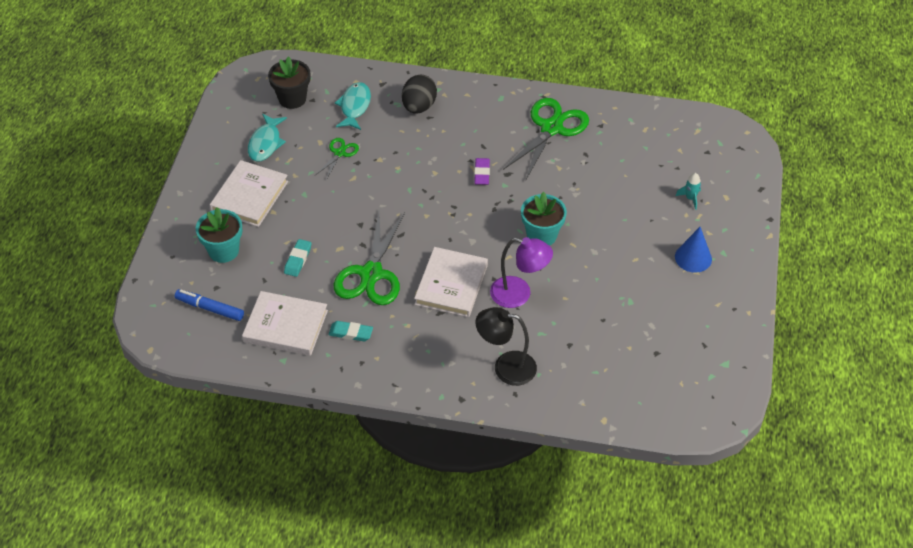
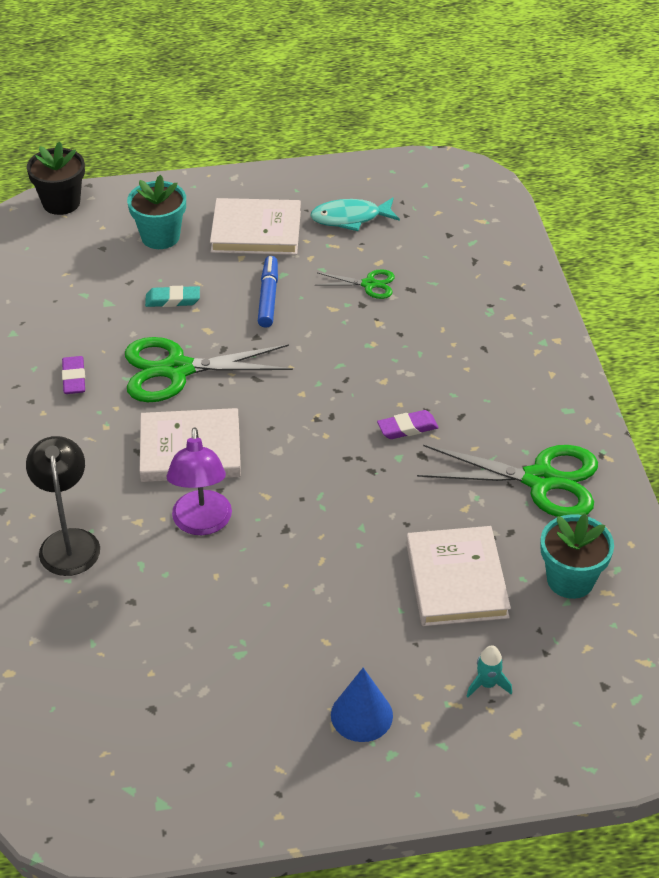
camera: 70 degrees right, 5 degrees down
blue marker [175,289,244,321] -> blue marker moved to [258,256,278,328]
white book [242,291,328,356] -> white book moved to [406,526,511,626]
black flower pot [268,56,310,109] -> black flower pot moved to [27,141,85,215]
turquoise eraser [329,321,373,341] -> purple eraser [62,356,85,394]
turquoise fish [335,82,371,130] -> none
black egg [402,75,437,114] -> none
turquoise flower pot [521,192,567,246] -> turquoise flower pot moved to [540,513,614,599]

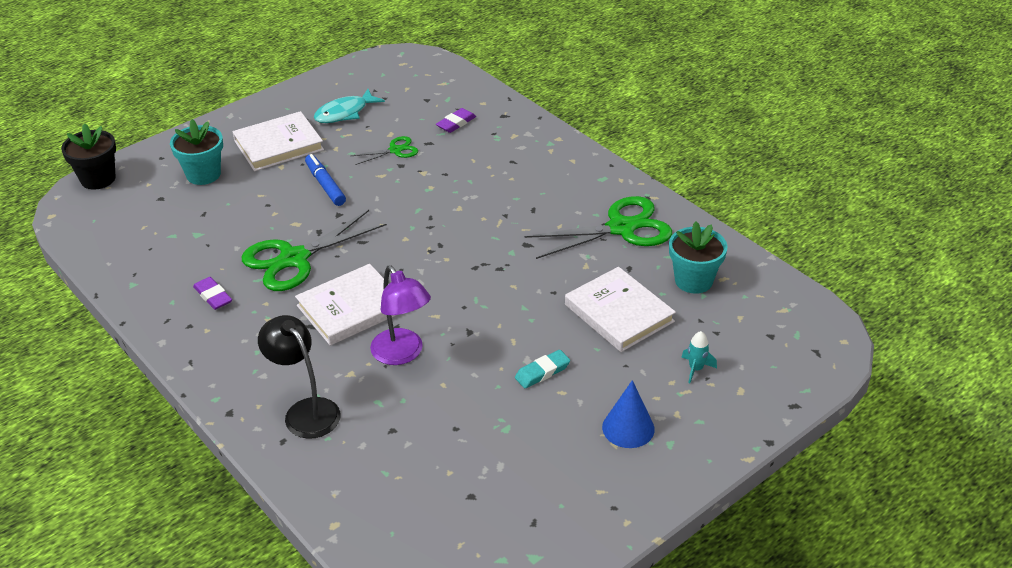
camera: 30 degrees left, 5 degrees down
turquoise eraser [145,286,200,307] -> turquoise eraser moved to [515,350,570,388]
purple eraser [377,410,439,439] -> purple eraser moved to [436,108,476,133]

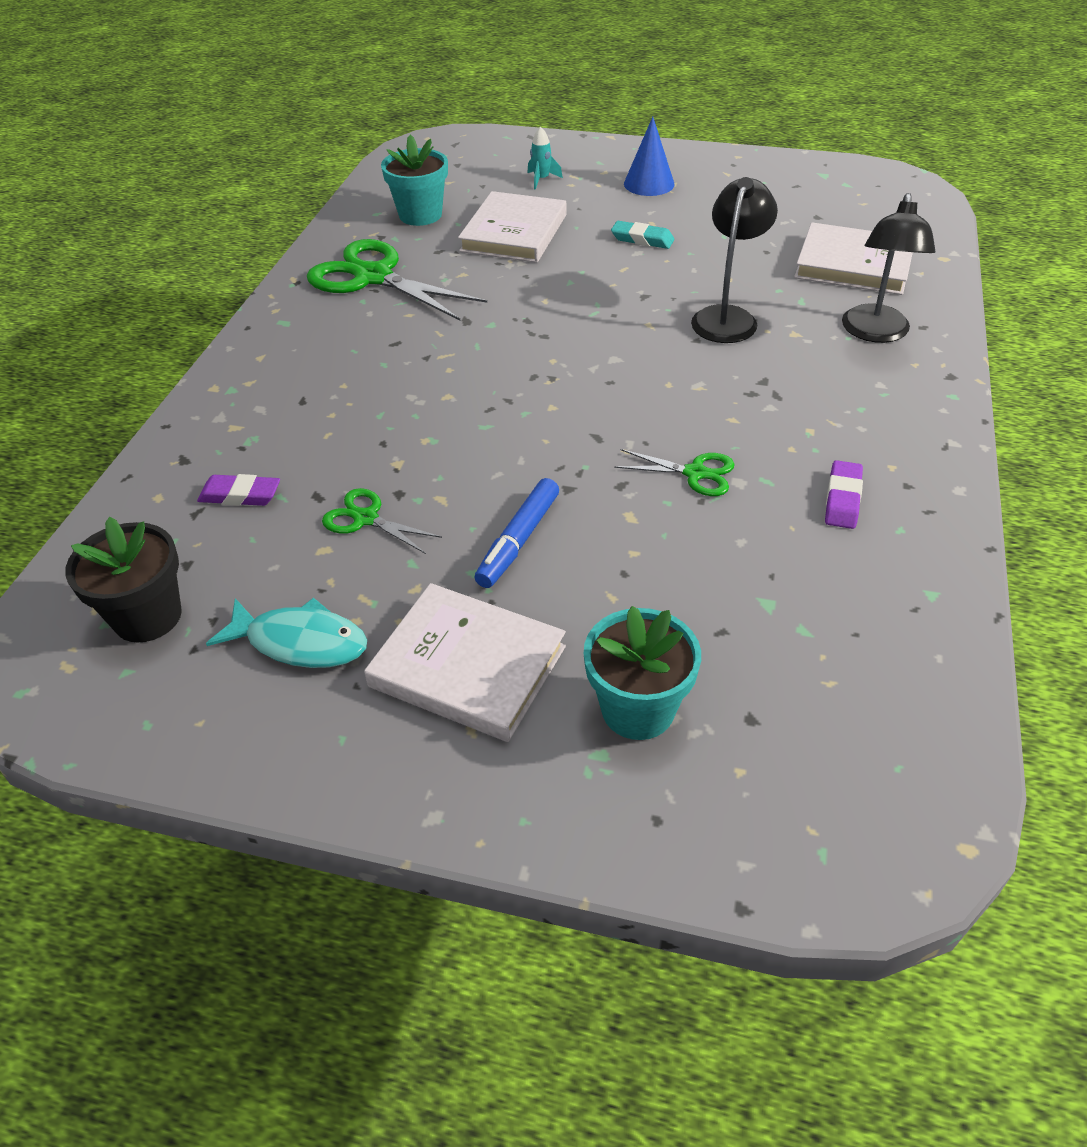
camera: 125 degrees left, 5 degrees up
black flower pot [61,123,116,189] -> black flower pot moved to [65,517,182,643]
green scissors [242,210,387,291] -> green scissors [614,449,735,496], size x0.50
white book [295,264,396,346] -> white book moved to [794,222,913,295]
purple lamp [370,266,431,365] -> black lamp [691,177,778,343]

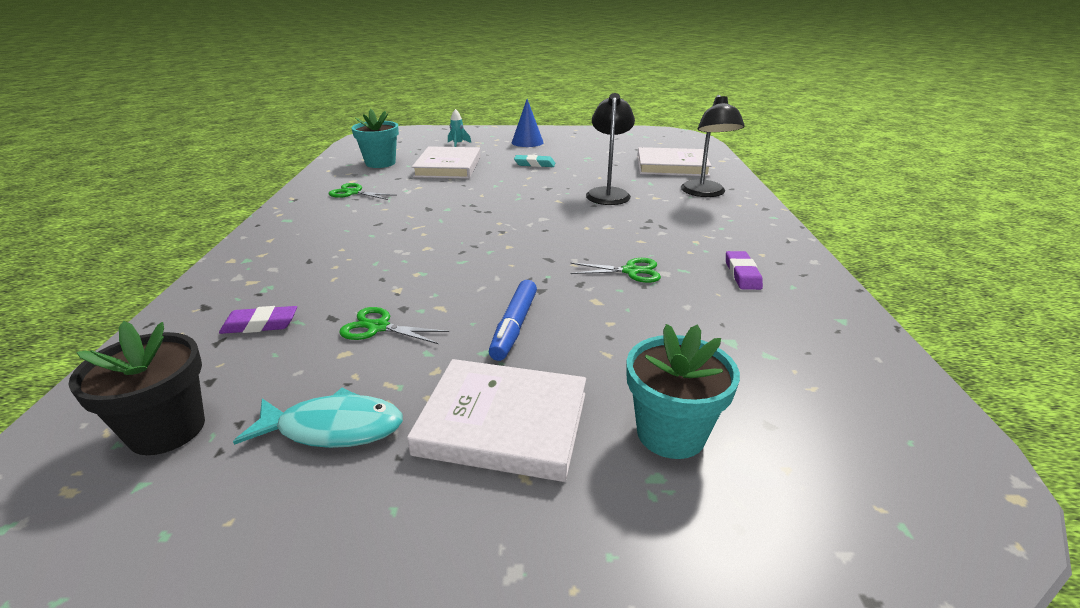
camera: 15 degrees left, 15 degrees down
green scissors [307,239,487,320] -> green scissors [328,183,397,200], size x0.50

